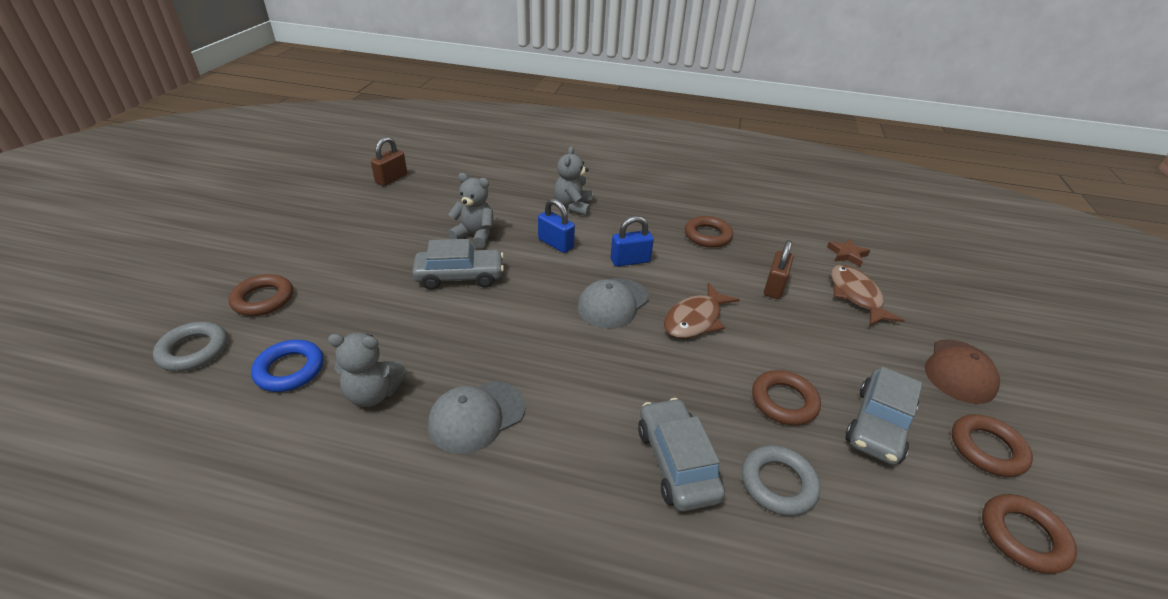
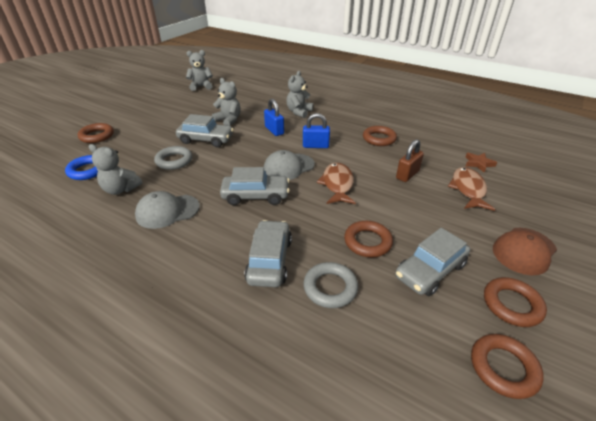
camera: 20 degrees right, 0 degrees up
grey ring [153,322,228,371] -> grey ring moved to [154,146,192,170]
brown padlock [371,137,407,186] -> grey teddy bear [186,50,213,91]
brown fish [664,283,740,338] -> brown fish turned 120 degrees clockwise [317,163,356,204]
none -> grey car [220,167,290,205]

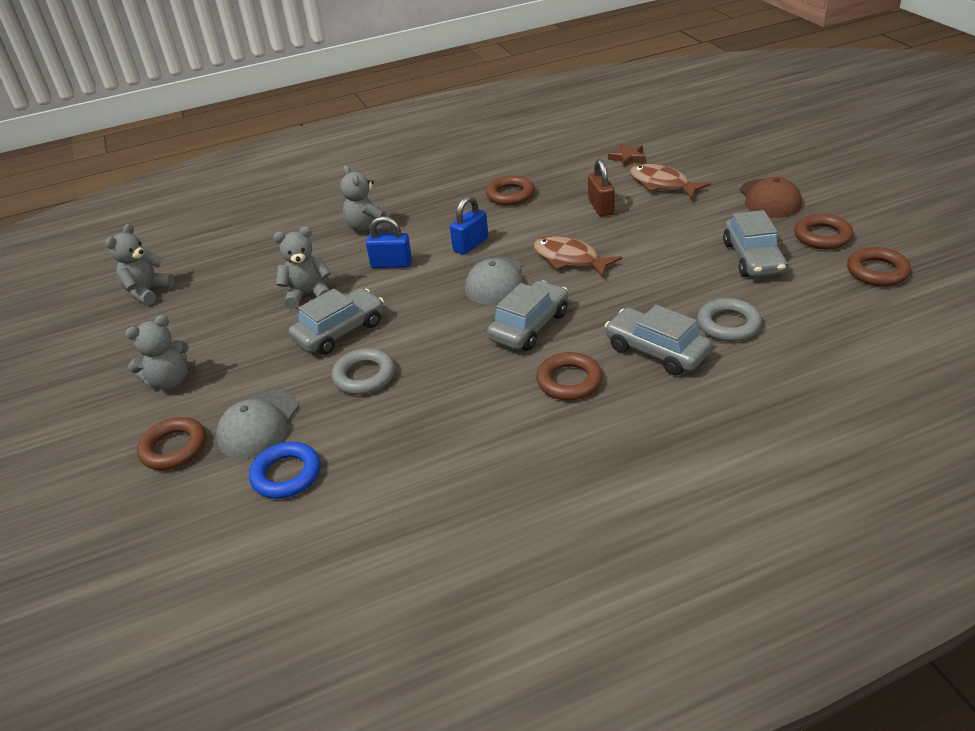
camera: 50 degrees left, 0 degrees up
grey teddy bear [89,144,142,195] -> grey teddy bear moved to [125,315,189,390]
grey cap [135,191,200,229] -> grey cap moved to [216,390,298,459]
brown ring [344,221,393,257] -> brown ring moved to [536,352,603,400]

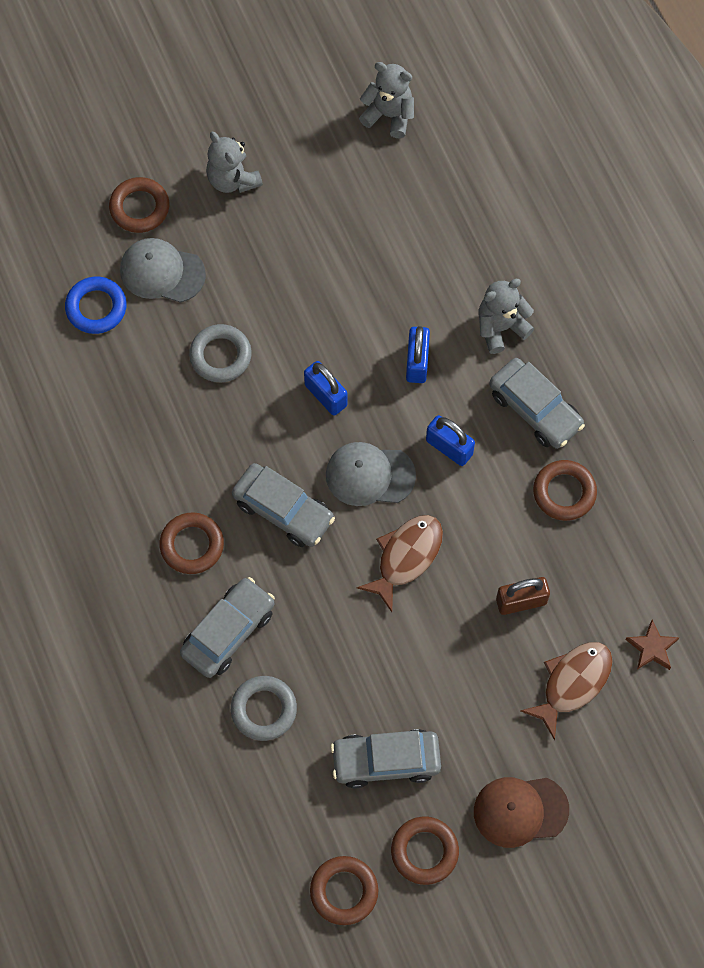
camera: 85 degrees right, 30 degrees up
grey teddy bear [273,226,331,309] -> none
grey car [289,288,384,355] -> grey car moved to [489,358,585,449]
none -> blue padlock [304,361,347,415]

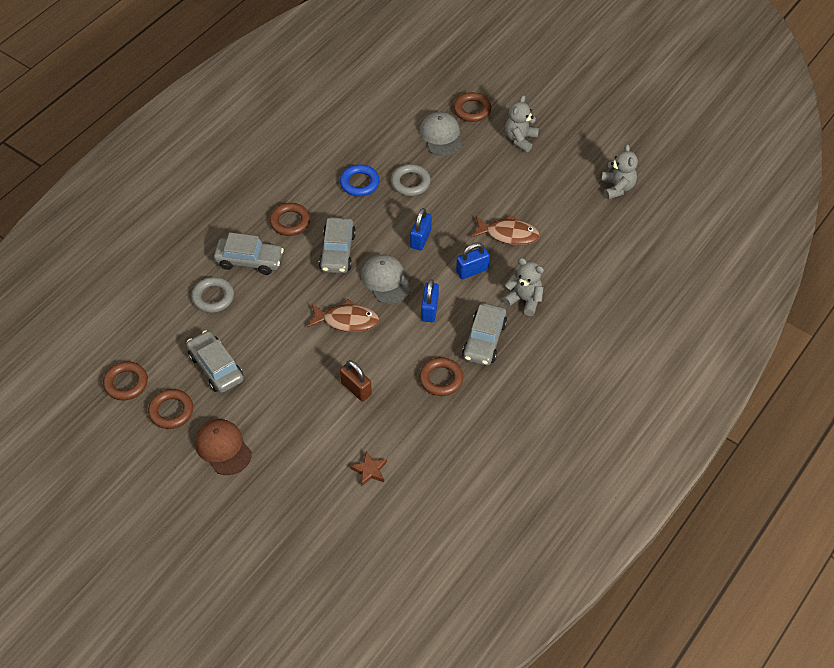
camera: 60 degrees right, 15 degrees down
blue ring [65,277,127,334] -> blue ring moved to [340,164,380,196]
brown fish [520,642,613,740] -> brown fish moved to [471,215,540,245]

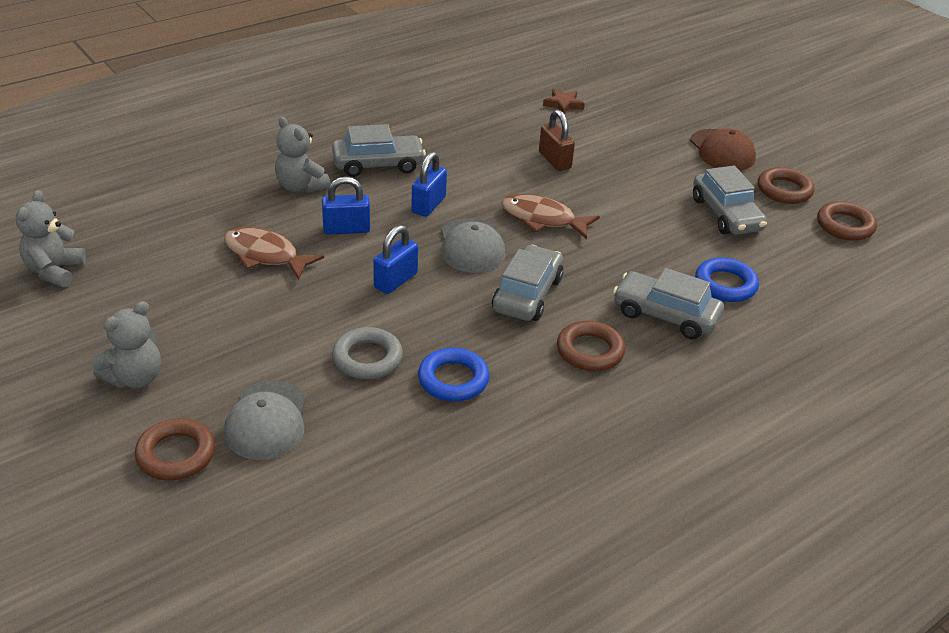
camera: 165 degrees left, 15 degrees down
grey ring [192,277,234,313] -> blue ring [695,257,759,302]
brown ring [419,357,463,396] -> none
grey car [462,303,507,365] -> grey car turned 45 degrees clockwise [332,124,426,177]

